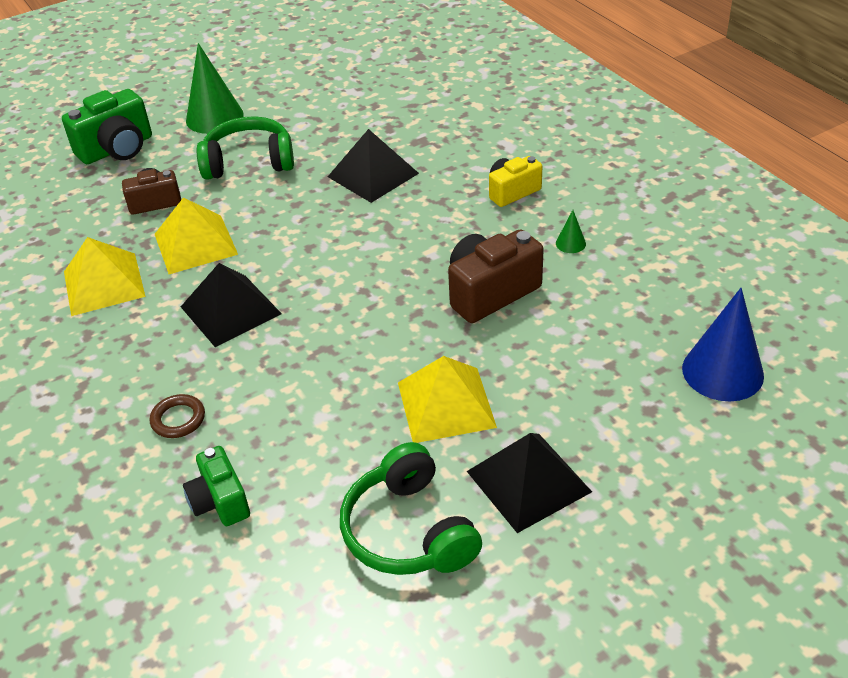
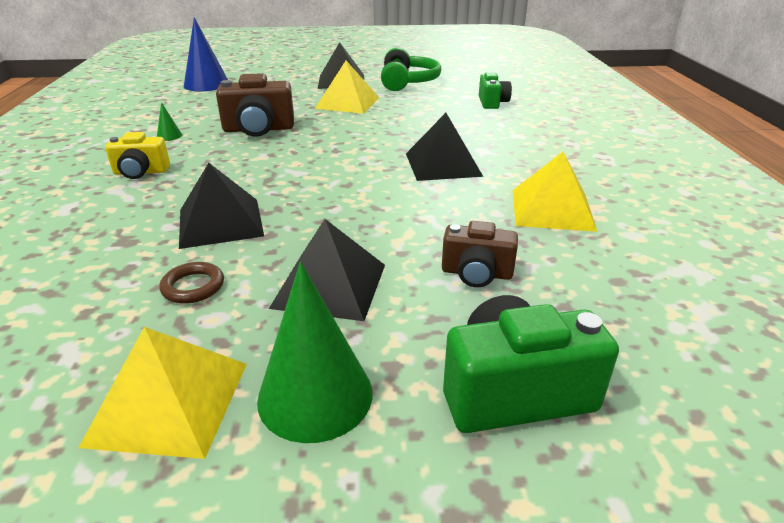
camera: 155 degrees left, 10 degrees down
brown ring [150,394,205,438] -> brown ring moved to [159,262,224,304]
yellow pyramid [155,197,238,274] -> yellow pyramid moved to [78,327,247,459]
green headphones [197,116,294,180] -> black pyramid [269,219,385,321]

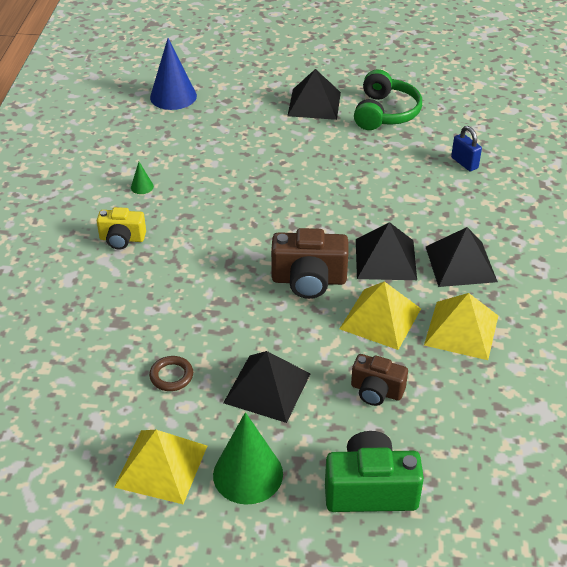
camera: 10 degrees right, 10 degrees up
black pyramid [179,163,264,249] -> black pyramid moved to [426,227,498,287]
brown camera [216,73,294,137] -> brown camera moved to [271,228,348,299]
yellow pyramid [315,61,379,114] -> yellow pyramid moved to [339,281,421,350]
green camera [479,72,512,109] -> blue padlock [451,126,482,171]

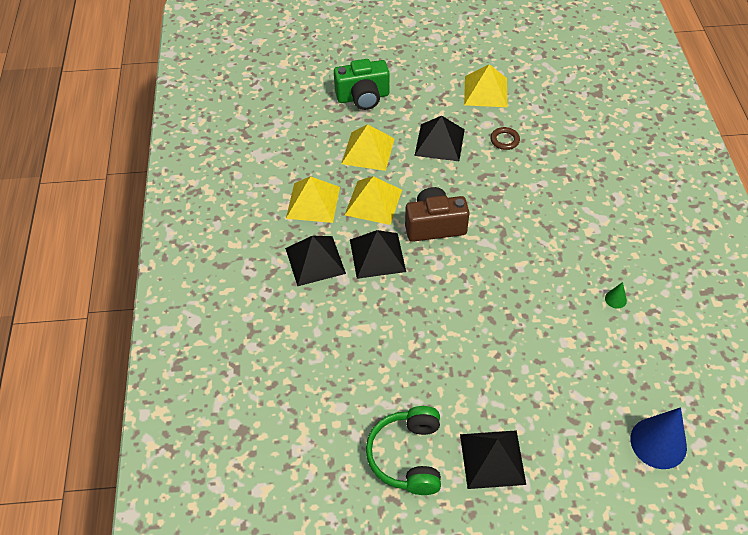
camera: 170 degrees right, 10 degrees up
yellow camera [97,207,146,250] -> none
green cone [213,412,283,505] -> none
brown camera [351,354,408,406] -> yellow pyramid [341,124,395,171]
blue padlock [451,126,482,171] -> none

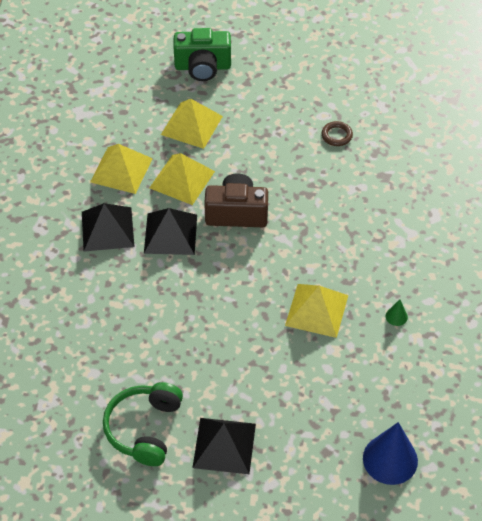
camera: 10 degrees right, 0 degrees up
black pyramid [414,116,465,161] -> none
yellow pyramid [464,64,507,107] -> yellow pyramid moved to [285,284,348,338]

